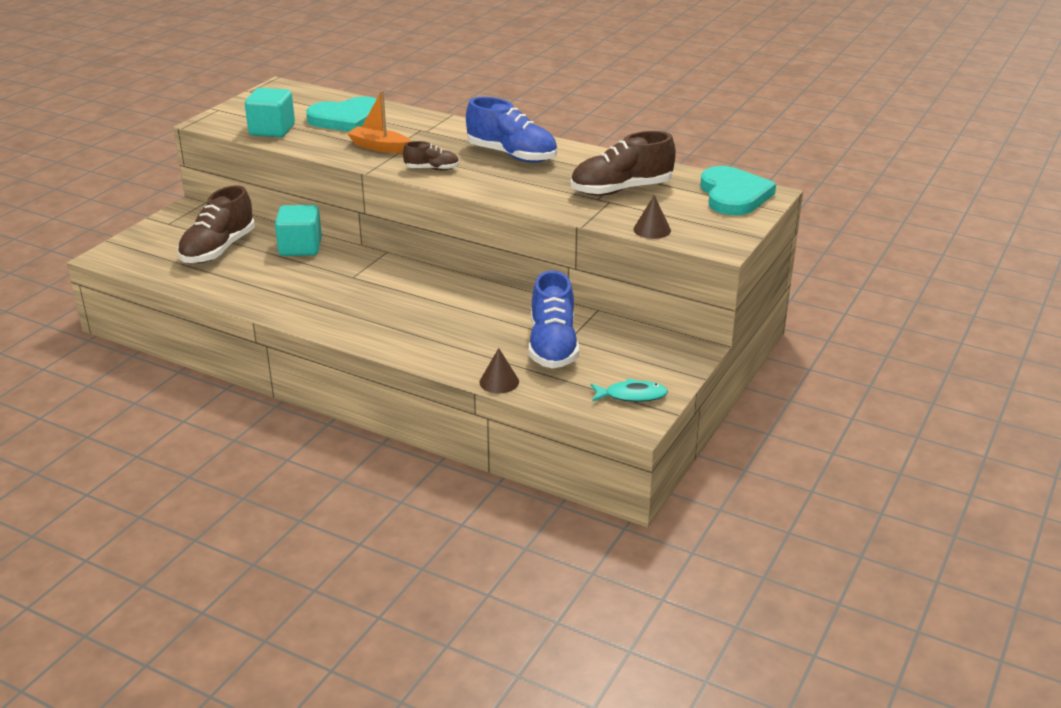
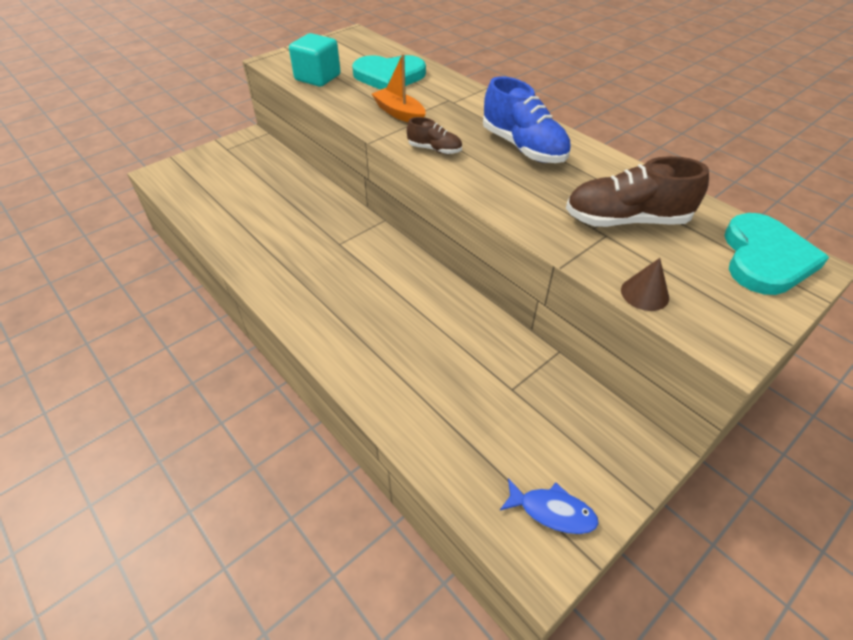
camera: 20 degrees right, 15 degrees up
brown shoe [177,185,255,264] -> none
turquoise cube [275,205,322,256] -> none
brown cone [479,348,519,393] -> none
blue shoe [529,270,579,369] -> none
turquoise fish [591,378,668,402] -> blue fish [500,478,599,534]

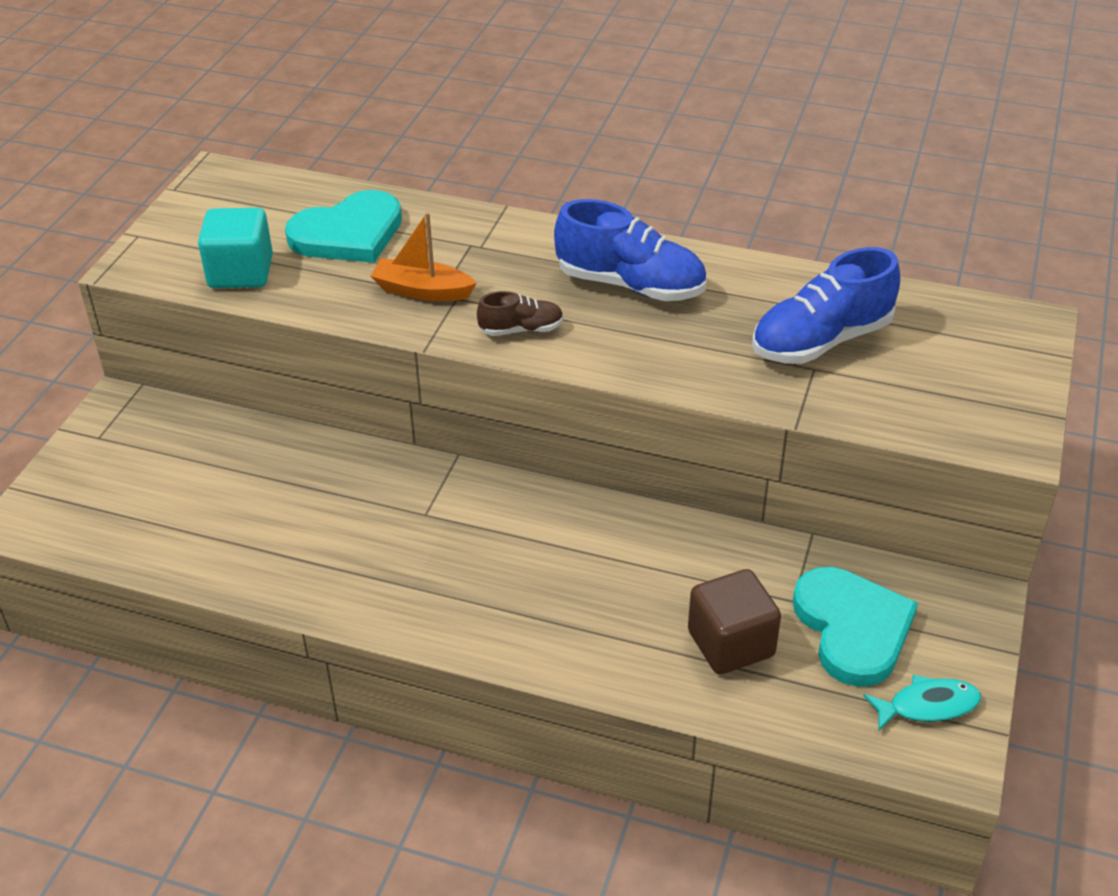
camera: 30 degrees left, 5 degrees down
blue fish [500,478,599,534] -> turquoise fish [863,675,981,730]
brown shoe [566,156,709,227] -> blue shoe [752,247,900,364]
brown cone [621,258,669,311] -> none
turquoise heart [724,213,829,295] -> turquoise heart moved to [793,567,918,687]
none -> brown cube [688,569,781,674]

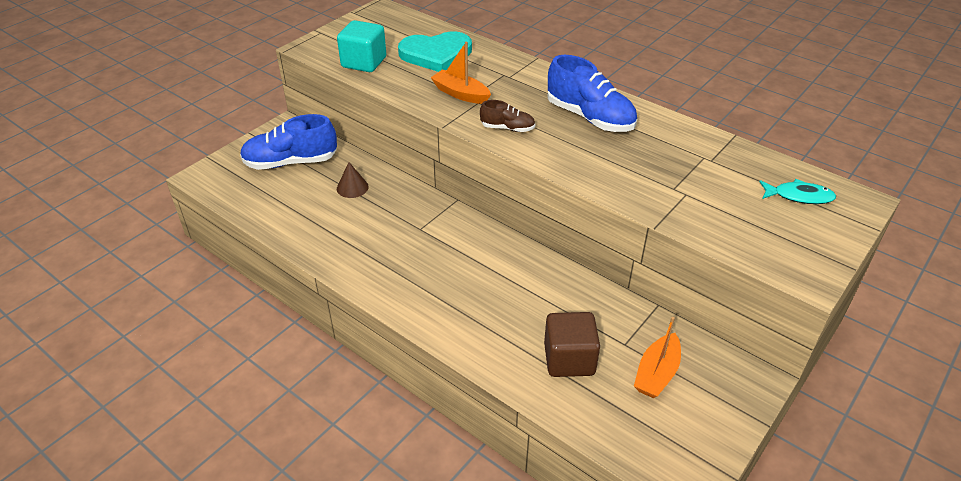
camera: 20 degrees right, 0 degrees up
blue shoe [752,247,900,364] -> blue shoe moved to [240,114,337,170]
turquoise heart [793,567,918,687] -> orange boat [634,317,681,398]
turquoise fish [863,675,981,730] -> turquoise fish moved to [759,179,836,204]
none -> brown cone [337,162,369,198]

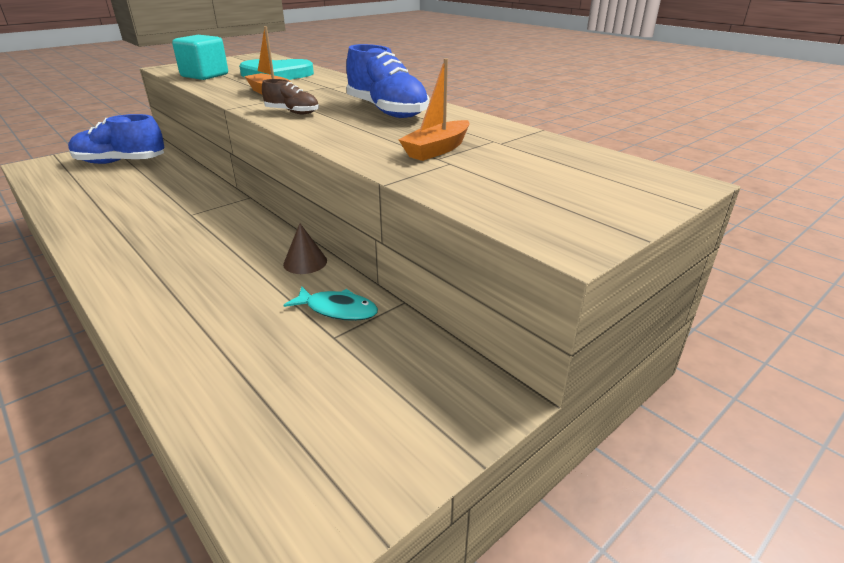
camera: 10 degrees right, 10 degrees down
brown cone [337,162,369,198] -> brown cone moved to [283,223,327,274]
brown cube [544,312,600,377] -> none
orange boat [634,317,681,398] -> orange boat moved to [399,58,470,161]
turquoise fish [759,179,836,204] -> turquoise fish moved to [283,287,378,321]

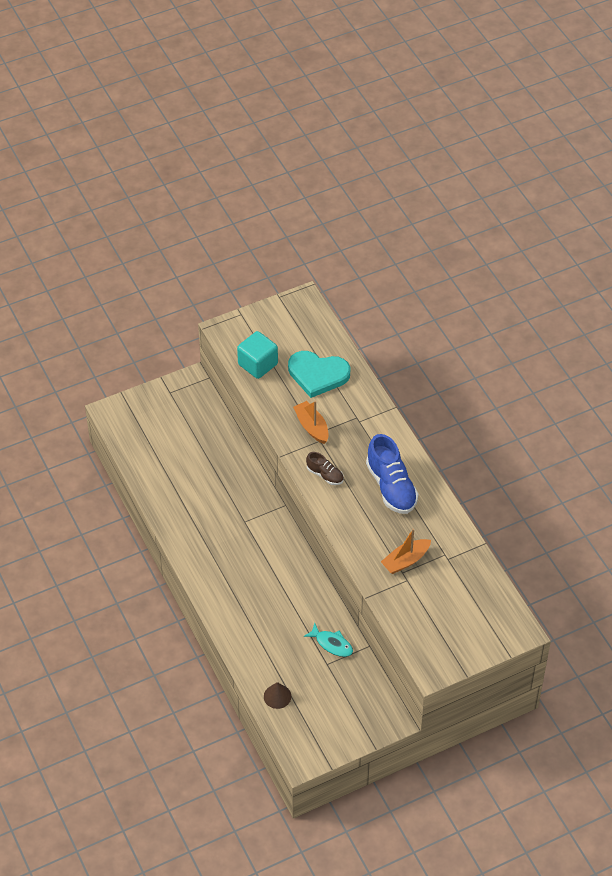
camera: 15 degrees right, 20 degrees up
blue shoe [68,114,164,164] -> none
brown cone [283,223,327,274] -> brown cone moved to [264,682,291,709]

